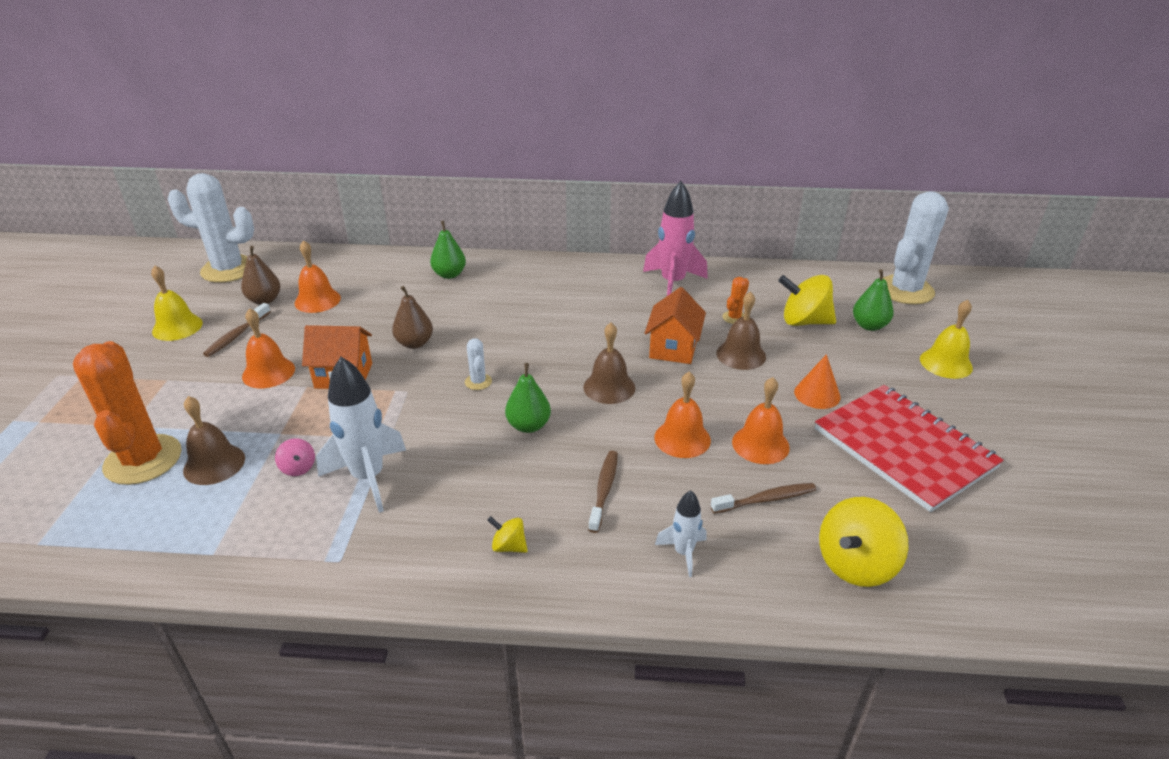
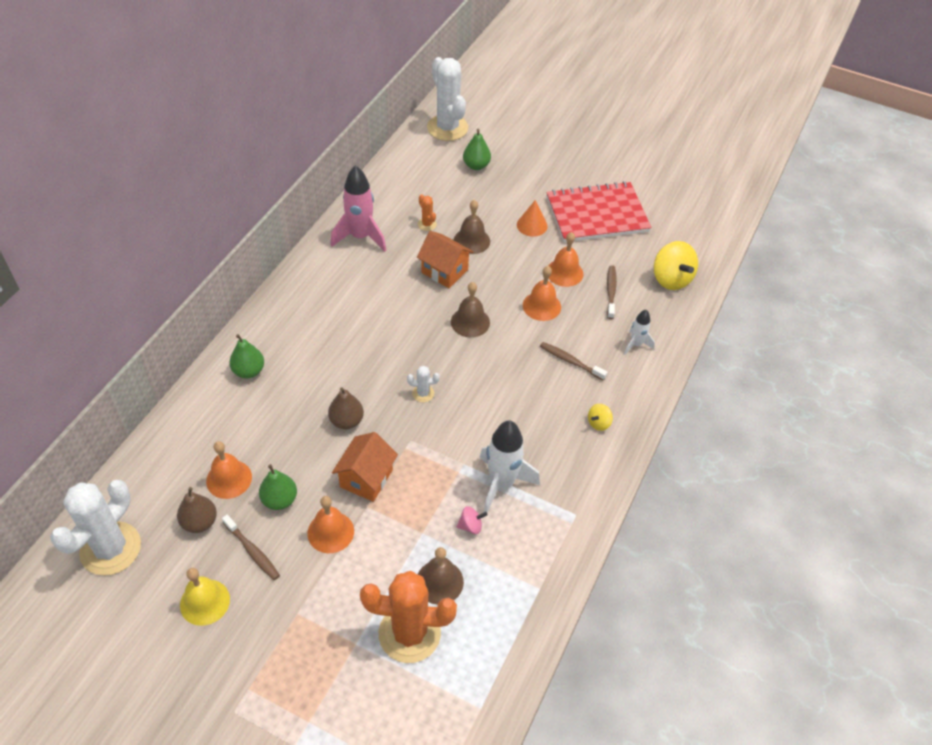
camera: 70 degrees left, 15 degrees up
green pear [505,363,551,433] -> green pear moved to [259,464,297,510]
yellow spinning top [778,275,836,326] -> none
yellow bell [920,300,973,379] -> none

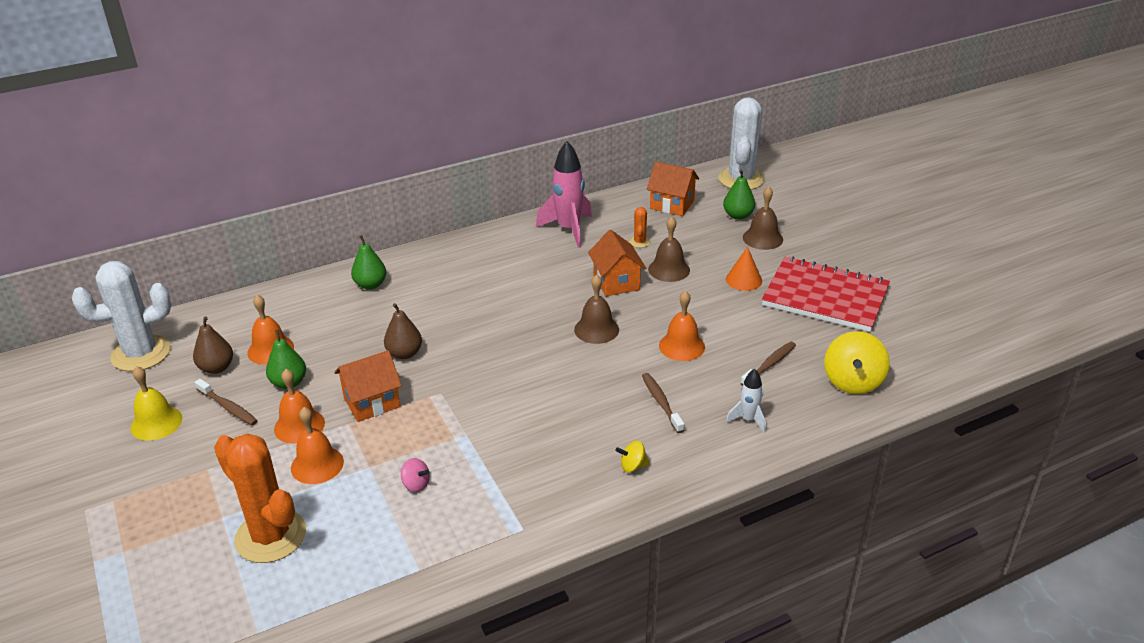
camera: 40 degrees right, 15 degrees down
brown toothbrush [222,515,280,580] -> brown toothbrush turned 45 degrees counterclockwise [195,379,258,425]
white cactus [407,366,440,402] -> none
brown bell [418,547,464,605] -> brown bell moved to [743,186,783,250]
white rocket [479,420,540,513] -> none
orange bell [548,232,583,287] -> orange bell moved to [291,407,344,484]
none -> orange house [647,162,699,216]

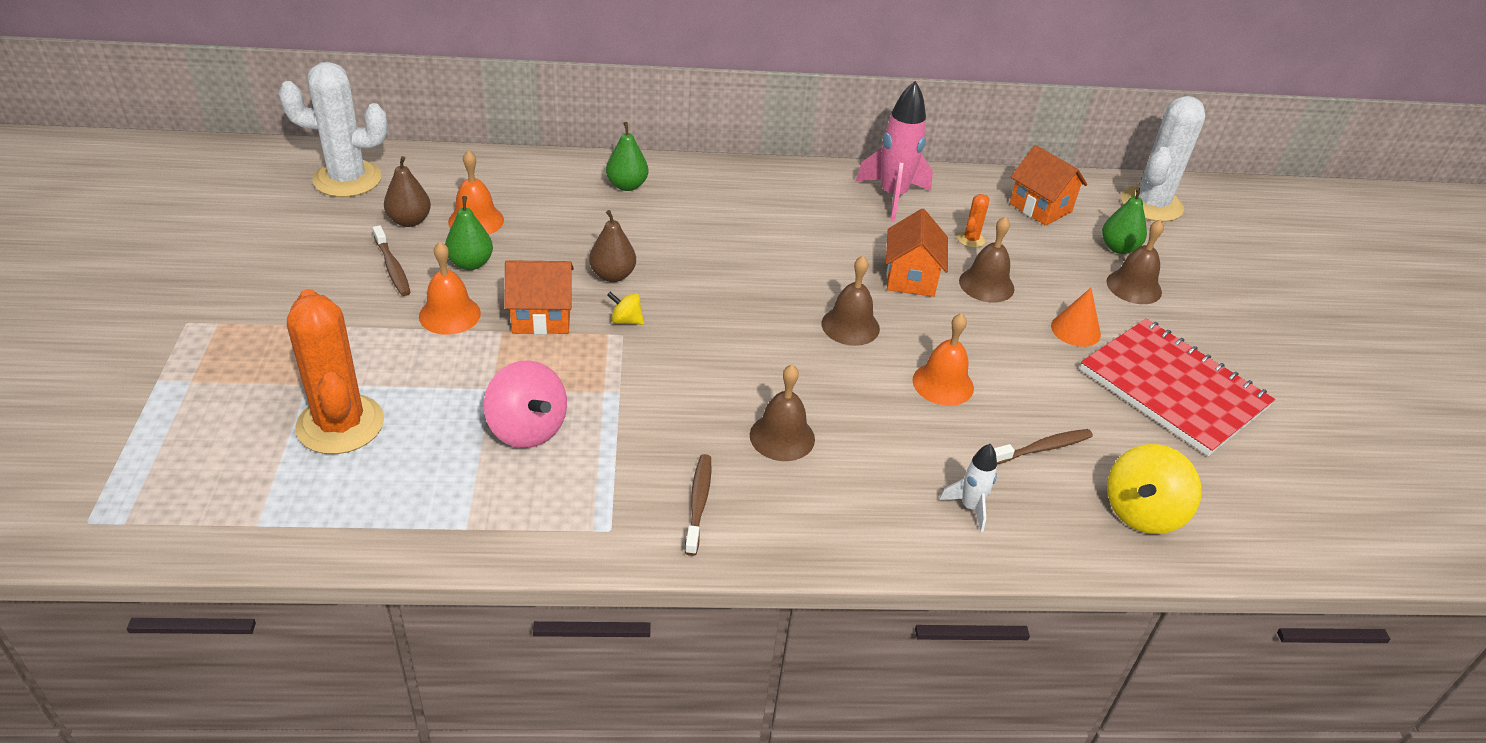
camera: 20 degrees right, 5 degrees up
yellow bell [131,366,182,441] -> none
orange bell [291,407,344,484] -> none
pink spinning top [401,458,430,492] -> pink spinning top [484,360,567,448], size x2.03
yellow spinning top [616,441,650,473] -> yellow spinning top moved to [607,292,644,325]
brown toothbrush [642,373,684,433] -> brown toothbrush moved to [685,454,711,556]
none -> brown bell [750,365,815,461]

